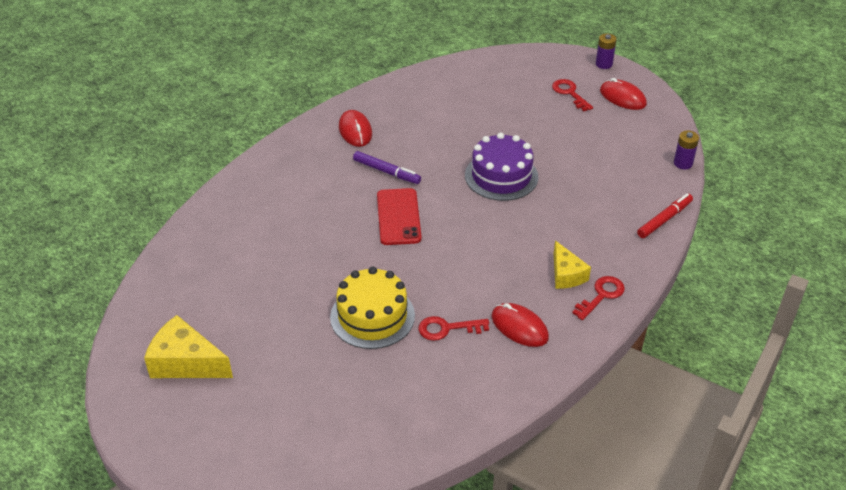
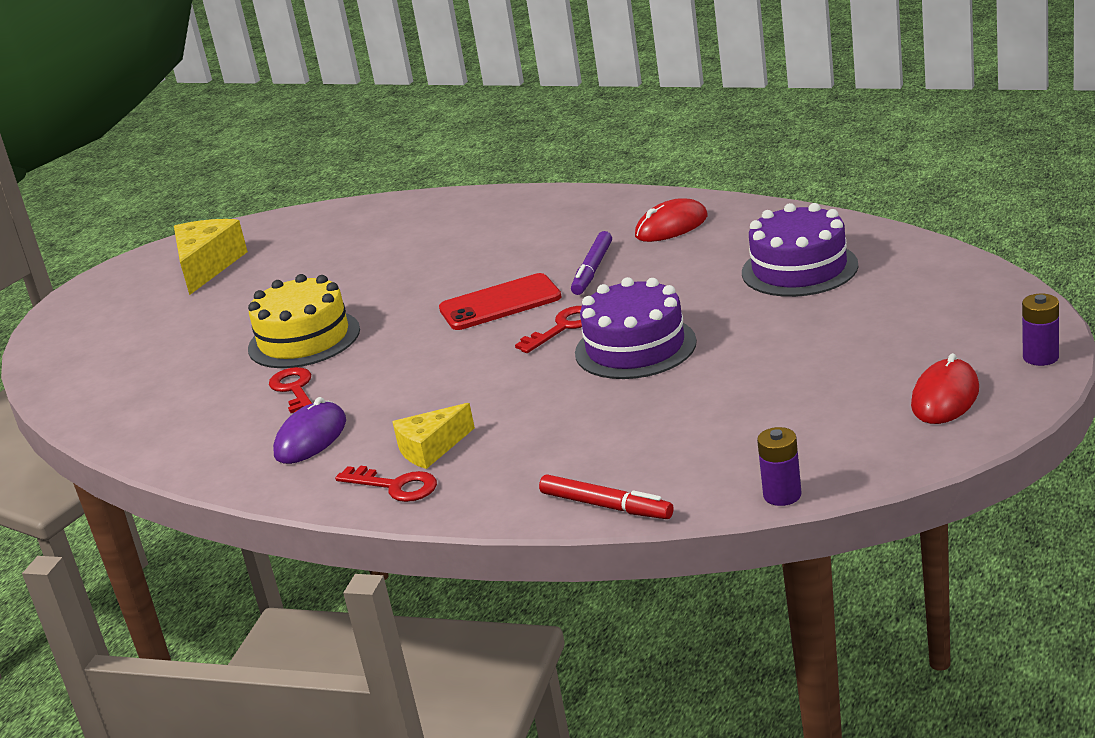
camera: 80 degrees right, 15 degrees down
red mouse [492,303,549,347] -> purple mouse [273,397,346,464]
red key [552,79,593,111] -> red key moved to [515,306,582,353]
none -> purple cake [742,203,858,297]

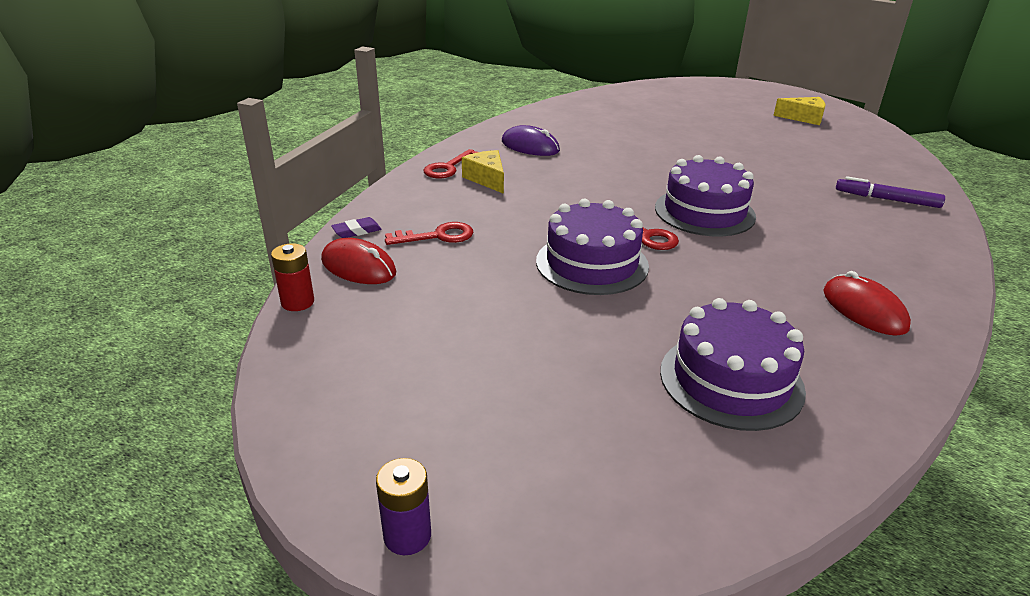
camera: 90 degrees right, 5 degrees up
yellow cheese [174,219,248,295] -> yellow cheese [773,97,825,125], size x0.65
yellow cake [248,274,360,368] -> none
red key [269,367,312,413] -> red key moved to [385,222,474,245]
red phone [439,273,562,330] -> purple cake [655,155,756,236]
red marker [539,475,674,519] -> purple eraser [331,217,382,238]
purple marker [571,231,612,295] -> purple marker moved to [836,176,945,208]
purple battery [757,427,802,506] -> red battery [271,243,314,311]
red mouse [911,353,979,424] -> red mouse moved to [321,238,396,284]

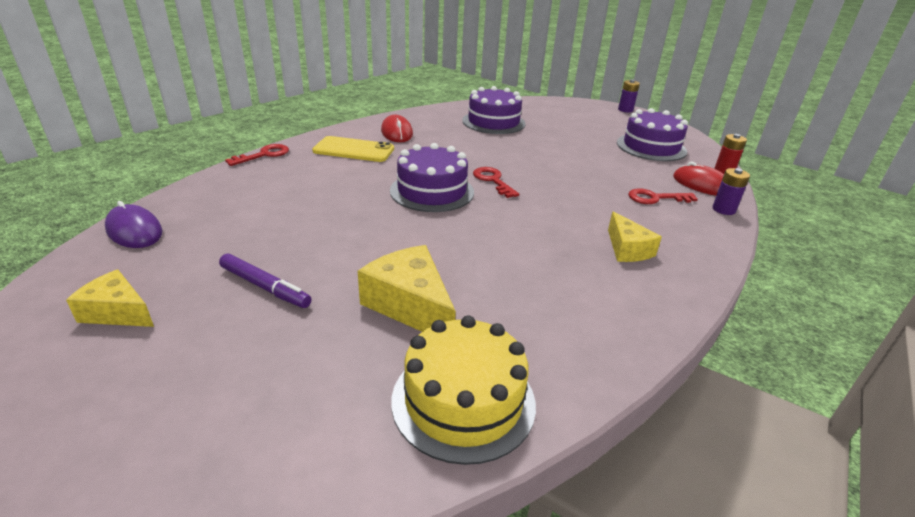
camera: 170 degrees left, 0 degrees up
purple eraser [331,217,382,238] -> purple battery [712,168,750,215]
red key [423,149,477,178] -> red key moved to [225,144,289,166]
purple mouse [502,125,560,156] -> purple mouse moved to [105,201,162,248]
purple cake [536,199,649,295] -> purple cake moved to [617,108,688,161]
purple marker [836,176,945,208] -> purple marker moved to [219,254,312,308]
none -> yellow phone [312,136,394,162]
none -> yellow cheese [358,245,456,332]
none -> yellow cake [391,315,536,465]

